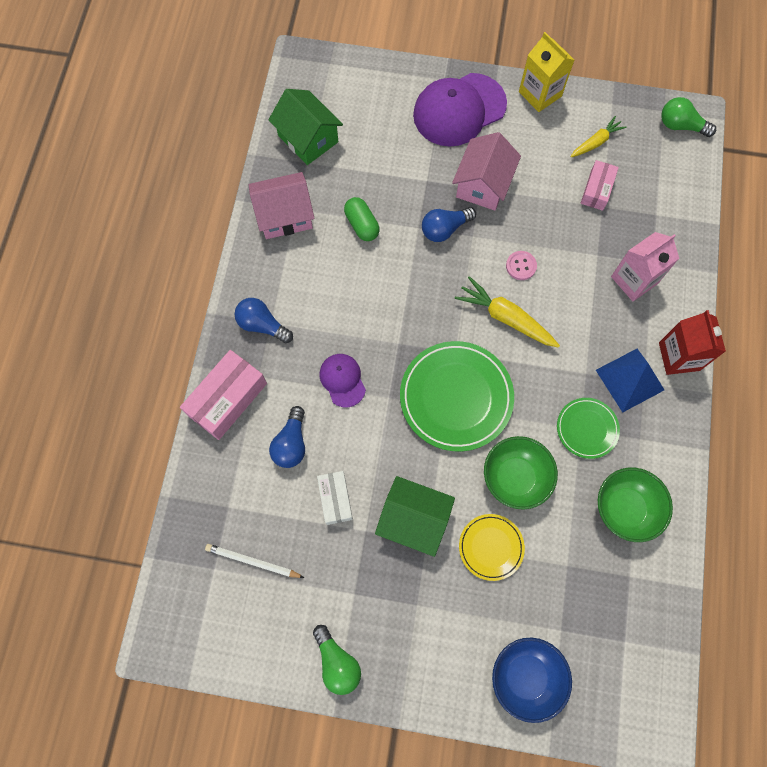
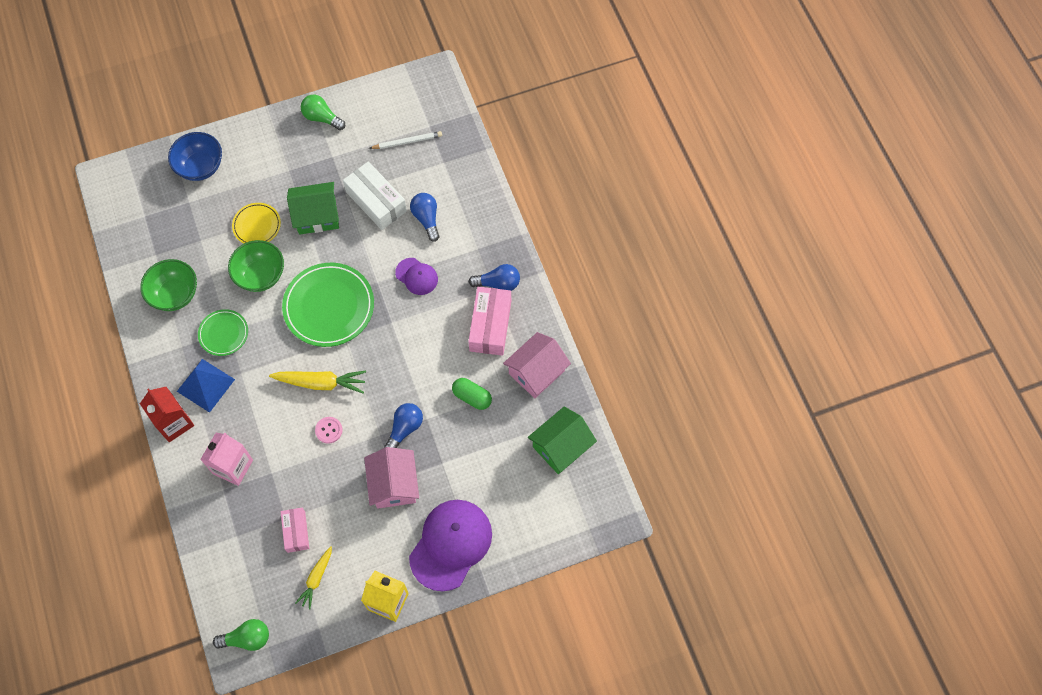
camera: 150 degrees right, 5 degrees down
pink box [180,350,267,440] -> pink box moved to [468,287,511,356]
green house [268,89,343,165] -> green house turned 60 degrees counterclockwise [528,407,597,474]
white box [317,471,353,525] -> white box [343,161,407,230], size x1.65

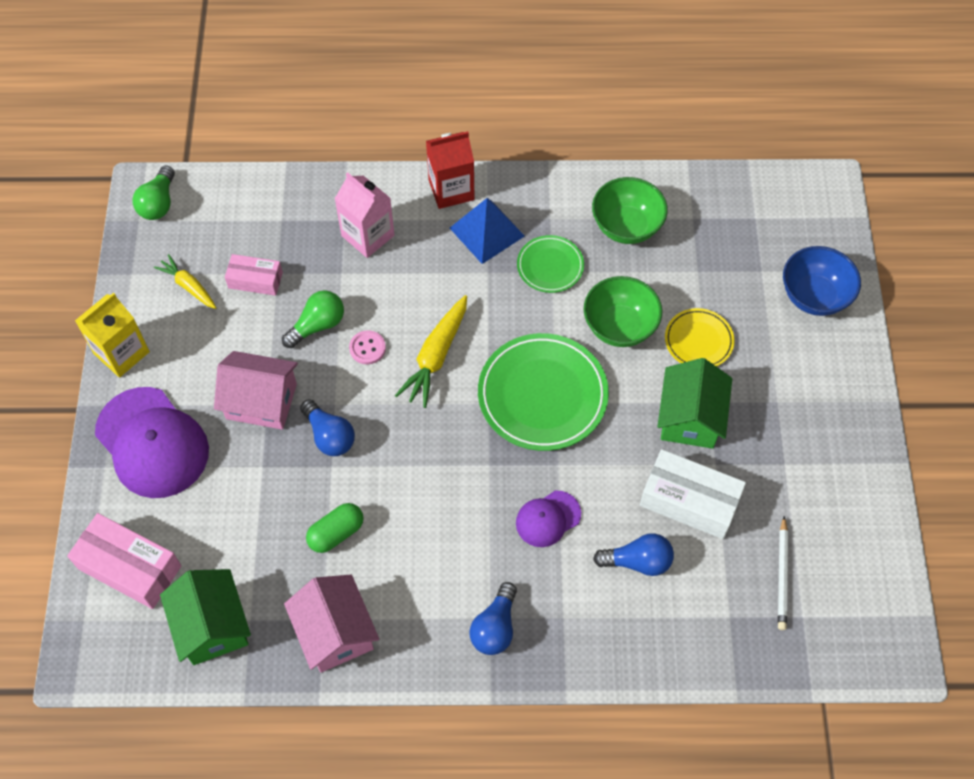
camera: 110 degrees right, 5 degrees down
green light bulb [301,95,345,130] -> green light bulb moved to [282,290,344,348]
white box [343,161,407,230] -> white box turned 45 degrees clockwise [640,449,746,539]
pink box [468,287,511,356] -> pink box moved to [67,513,182,609]

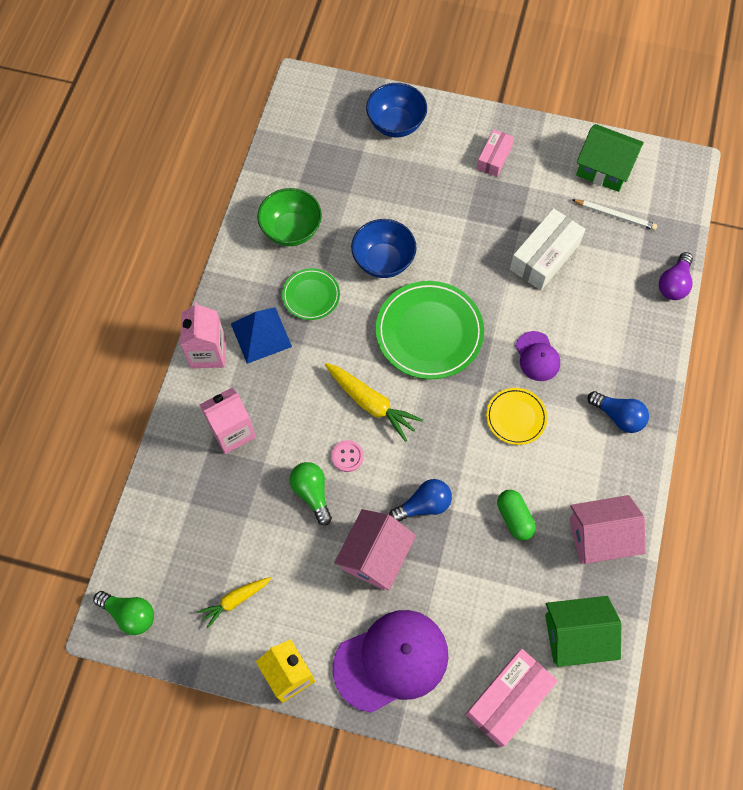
camera: 75 degrees left, 5 degrees up
pink box [225,254,283,296] -> pink box moved to [477,129,514,177]
red carton [426,131,475,209] -> pink carton [180,302,225,369]
green bowl [584,276,662,347] -> blue bowl [351,219,416,278]
blue light bulb [593,533,674,576] -> none
green house [657,358,732,449] -> green house moved to [576,124,644,192]
yellow plate [665,308,735,367] -> yellow plate moved to [486,388,547,445]
none -> purple light bulb [659,252,693,300]

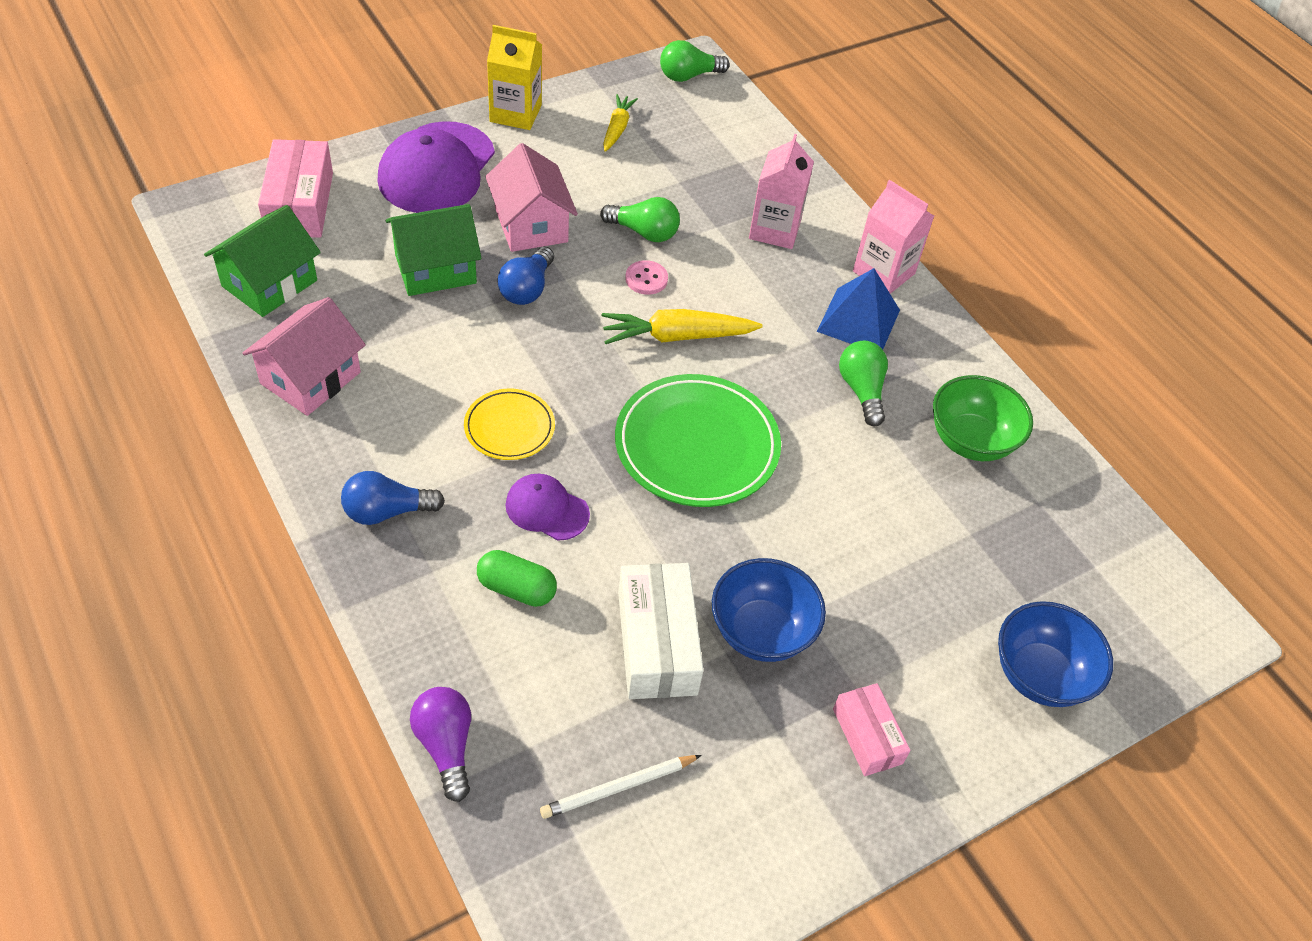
camera: 130 degrees right, 15 degrees down
green plate [282,268,340,320] -> green light bulb [839,341,888,426]
blue bowl [351,219,416,278] -> blue bowl moved to [712,558,826,662]
green capsule [497,490,536,541] -> green capsule moved to [477,550,557,607]
green house [576,124,644,192] -> green house moved to [386,204,481,296]

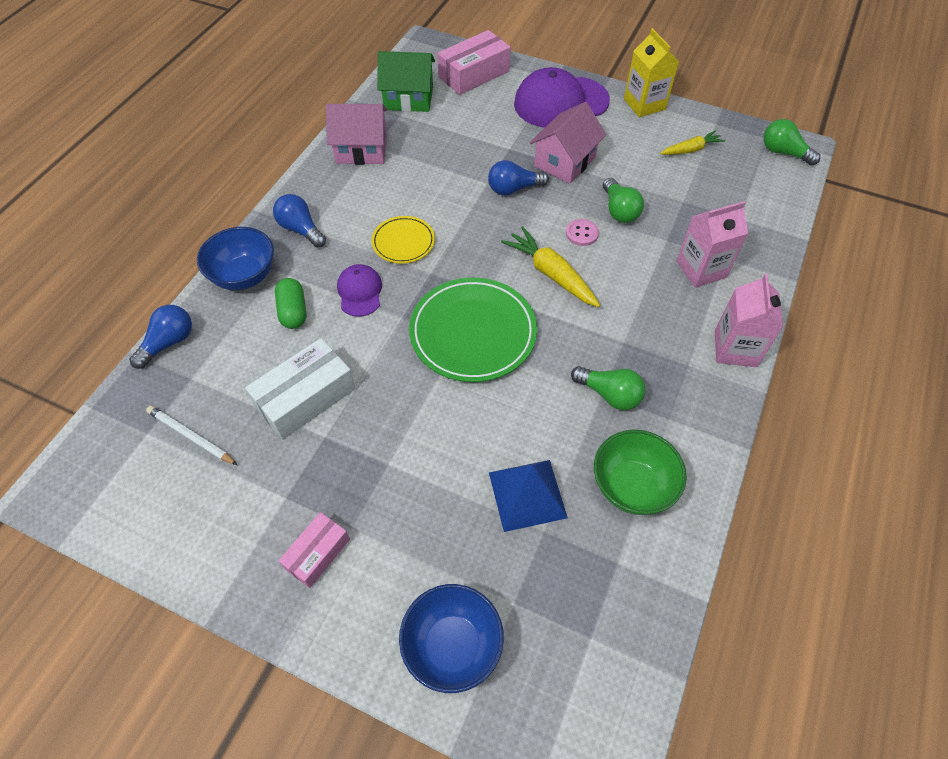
camera: 60 degrees right, 5 degrees up
green house [386,204,481,296] -> none
purple light bulb [410,687,471,802] -> blue light bulb [129,305,192,369]
blue bowl [712,558,826,662] -> blue bowl moved to [197,227,274,290]
blue pyramid [817,268,900,349] -> blue pyramid moved to [489,460,568,532]
green light bulb [839,341,888,426] -> green light bulb turned 75 degrees clockwise [571,366,645,410]

